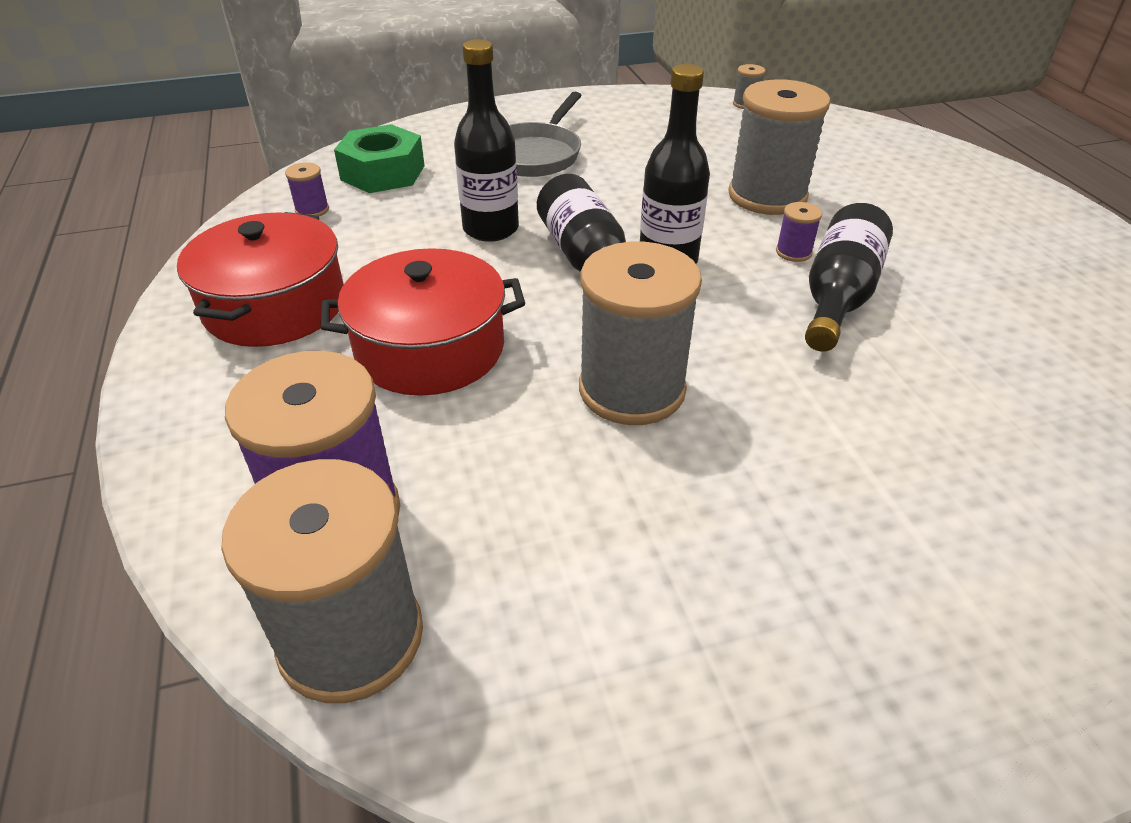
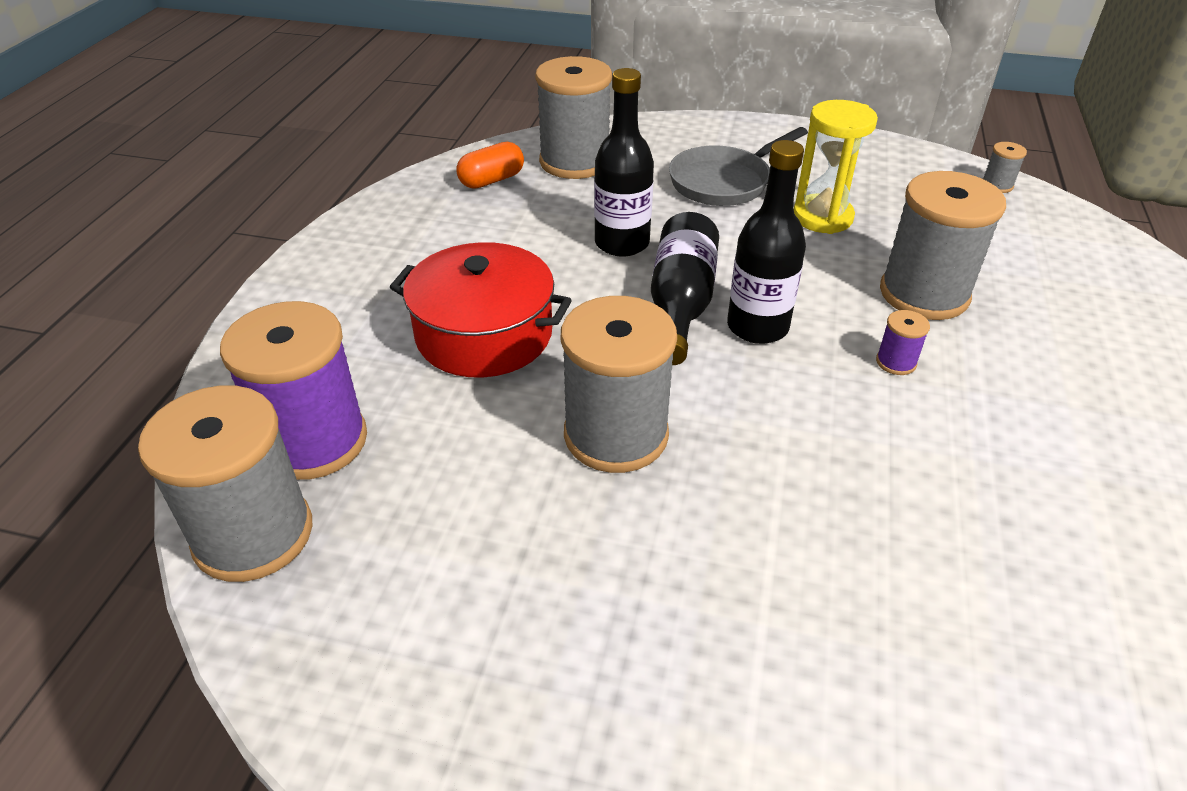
camera: 30 degrees right, 0 degrees up
red pot [177,212,344,347] -> none
purple spool [285,162,329,216] -> orange capsule [456,141,524,189]
green nut [334,124,425,193] -> grey spool [535,56,612,179]
black bottle [805,203,893,352] -> none
none -> yellow hourglass [794,100,878,234]

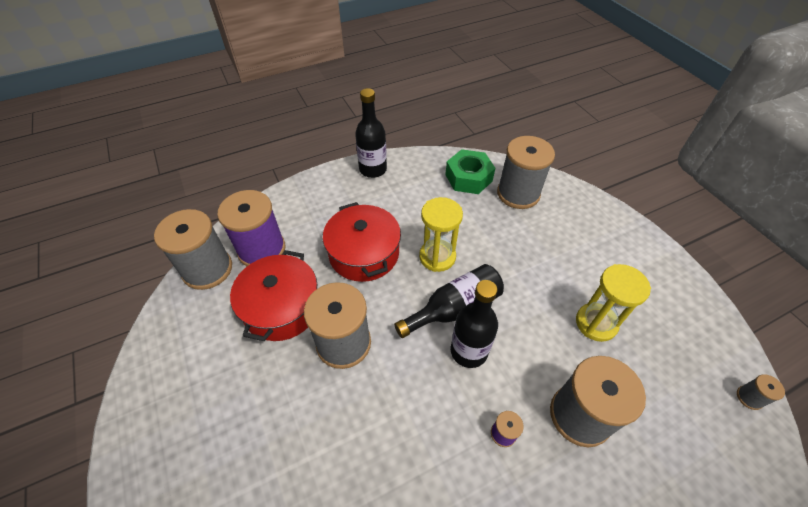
camera: 50 degrees right, 10 degrees up
orange capsule [456,141,524,189] -> green nut [445,149,495,194]
black bottle [594,68,654,257] -> black bottle moved to [355,88,387,178]
grey pan [669,127,808,206] -> none
none -> red pot [230,250,317,341]
none -> yellow hourglass [419,197,463,272]

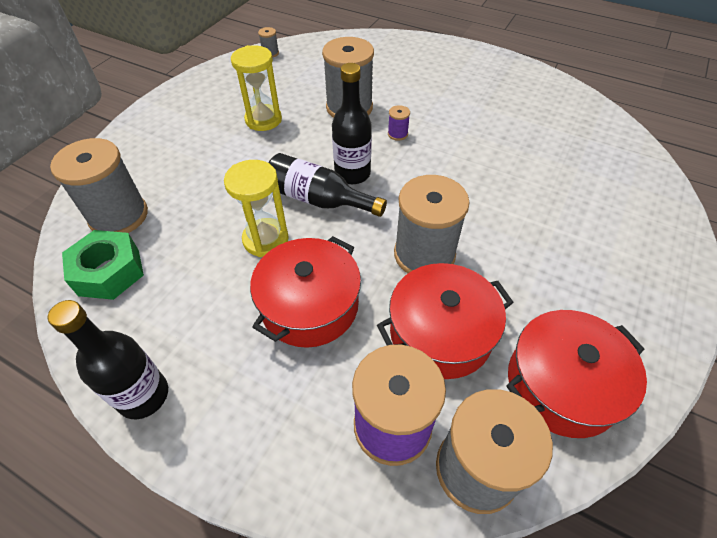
camera: 125 degrees left, 0 degrees up
none -> red pot [506,310,647,438]

